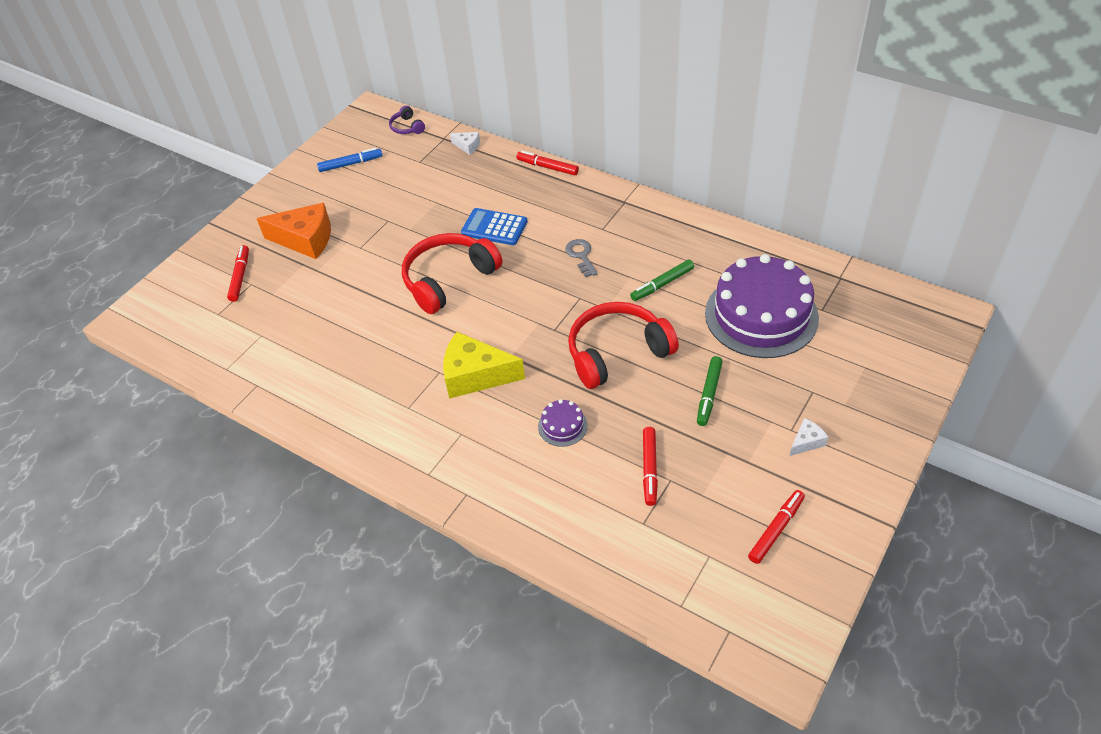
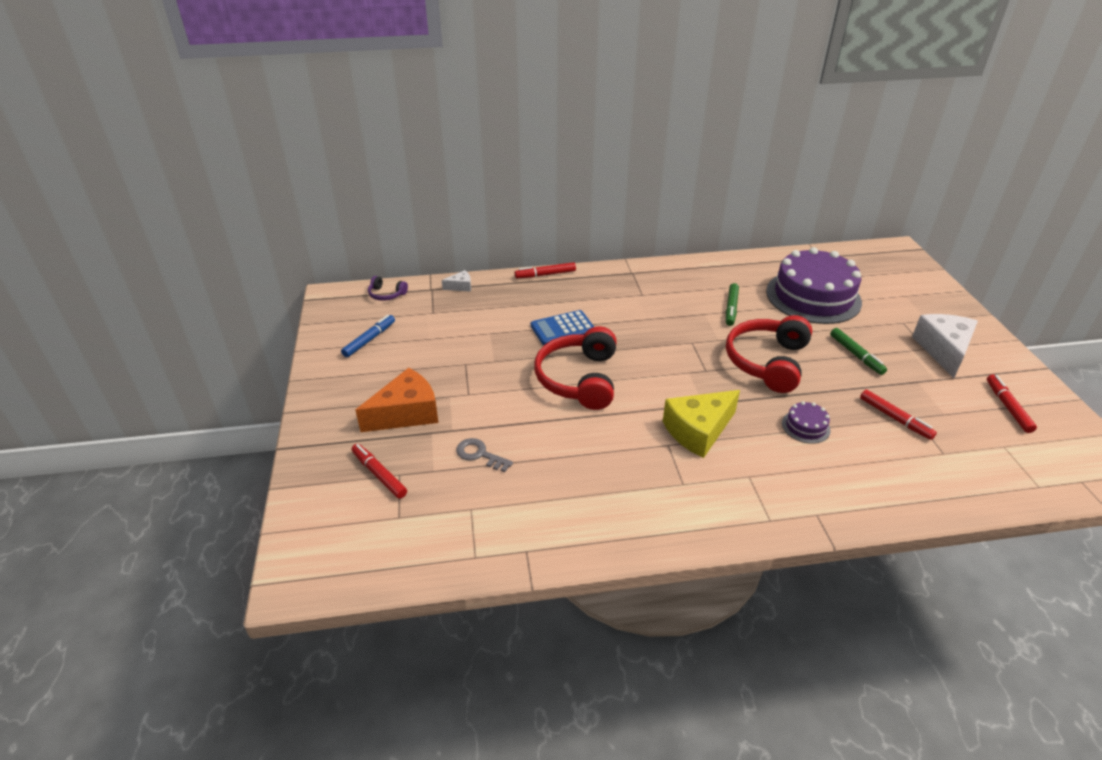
camera: 45 degrees left, 10 degrees down
grey key [565,239,598,277] -> grey key moved to [456,438,513,472]
white cheese [789,418,828,456] -> white cheese [912,314,978,378], size x2.14

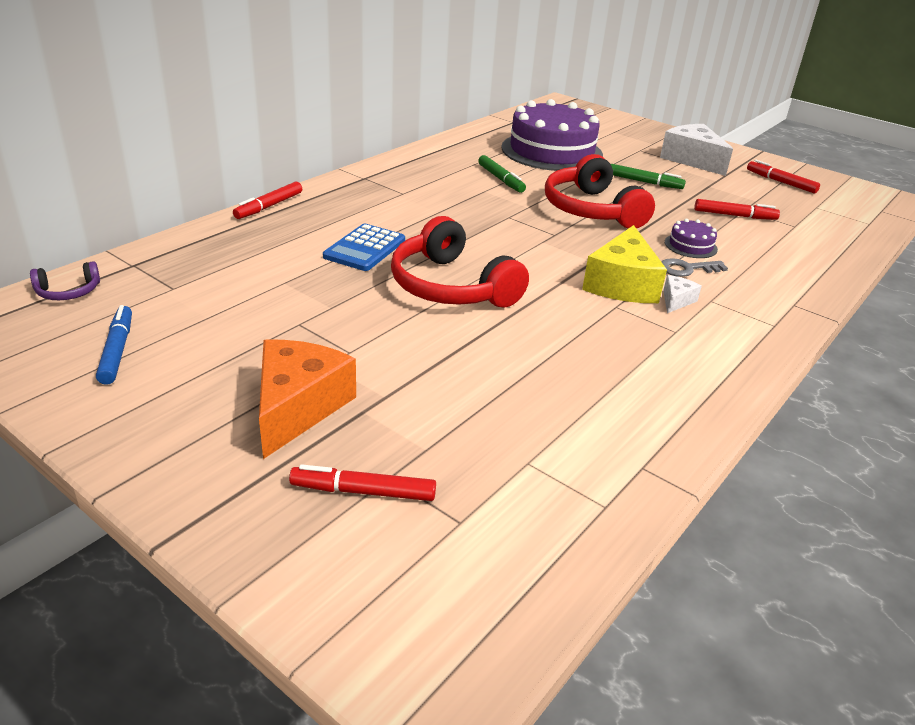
camera: 45 degrees left, 5 degrees down
white cheese [442,270,471,292] -> white cheese moved to [663,275,702,313]
grey key [456,438,513,472] -> grey key moved to [661,258,728,277]

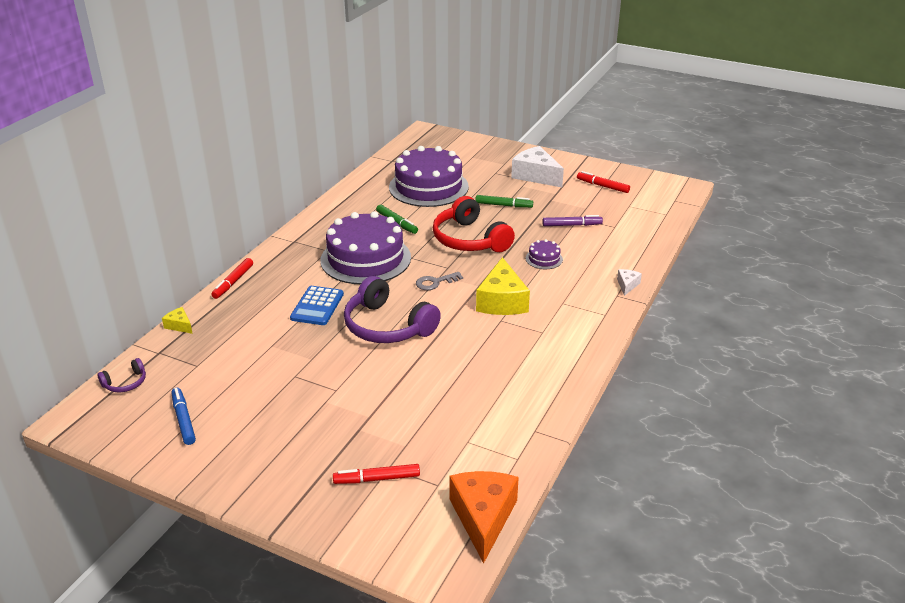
camera: 10 degrees left, 0 degrees up
orange cheese [259,340,356,459] -> orange cheese moved to [449,471,519,564]
red headphones [391,216,529,308] -> purple headphones [344,276,441,343]
grey key [661,258,728,277] -> grey key moved to [416,272,463,290]
white cheese [663,275,702,313] -> white cheese moved to [617,269,642,296]
red marker [694,199,780,220] -> purple marker [542,215,603,226]
none -> yellow cheese [162,307,193,334]
none -> purple cake [320,211,411,284]

